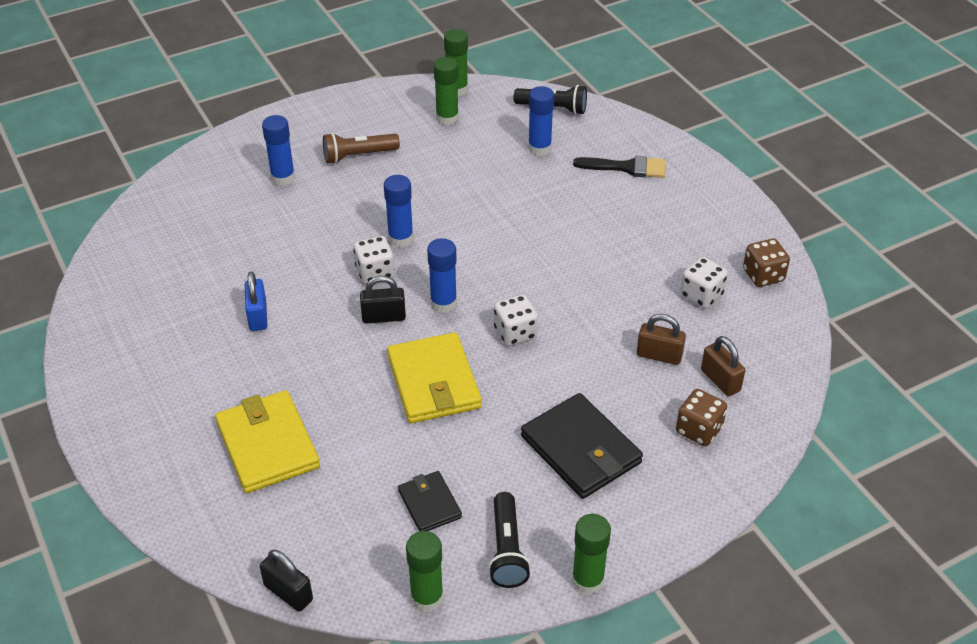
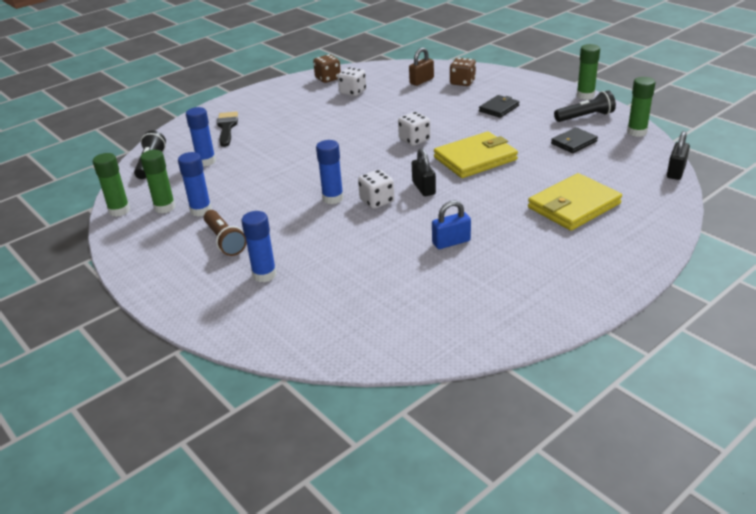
camera: 100 degrees left, 10 degrees down
blue glue stick [427,238,457,313] -> blue glue stick moved to [178,152,212,217]
black wallet [521,393,643,499] -> black wallet [479,95,520,118], size x0.56
brown padlock [637,314,686,365] -> none

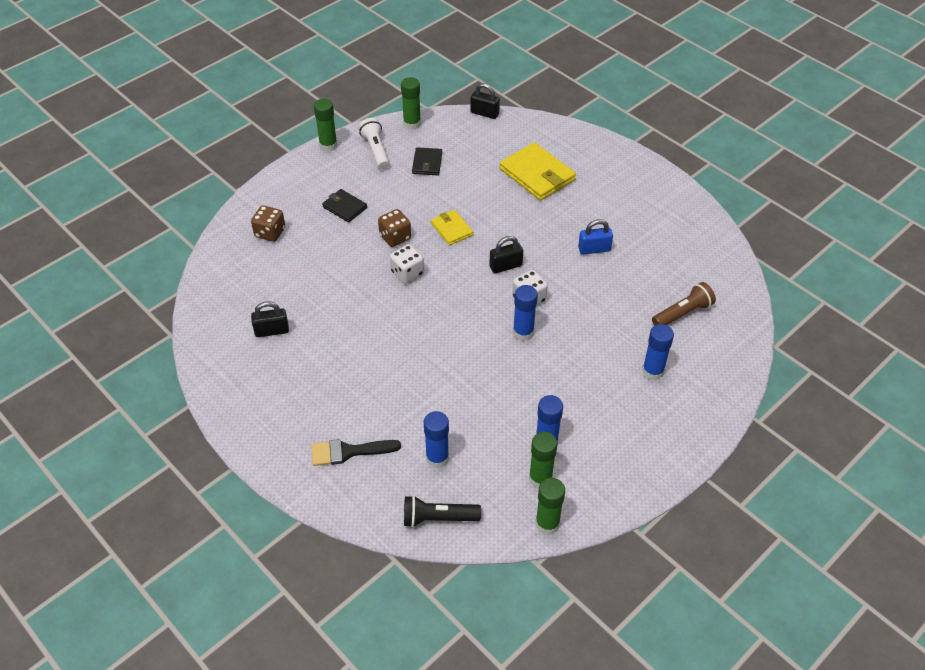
camera: 95 degrees left, 15 degrees up
brown flashlight [204,210,247,256] -> brown flashlight moved to [652,282,716,326]
brown dice [313,54,341,83] -> brown dice moved to [378,209,411,247]
white dice [338,67,366,96] -> black padlock [251,301,289,337]
brown padlock [409,48,434,86] -> none
blue padlock [432,200,471,249] -> blue padlock turned 75 degrees counterclockwise [578,219,613,255]
yellow wallet [434,132,518,178] -> yellow wallet [431,210,473,245], size x0.56
black wallet [551,127,598,153] -> black wallet turned 45 degrees clockwise [412,147,442,175]
black flashlight [554,91,616,122] -> white flashlight [359,118,390,170]

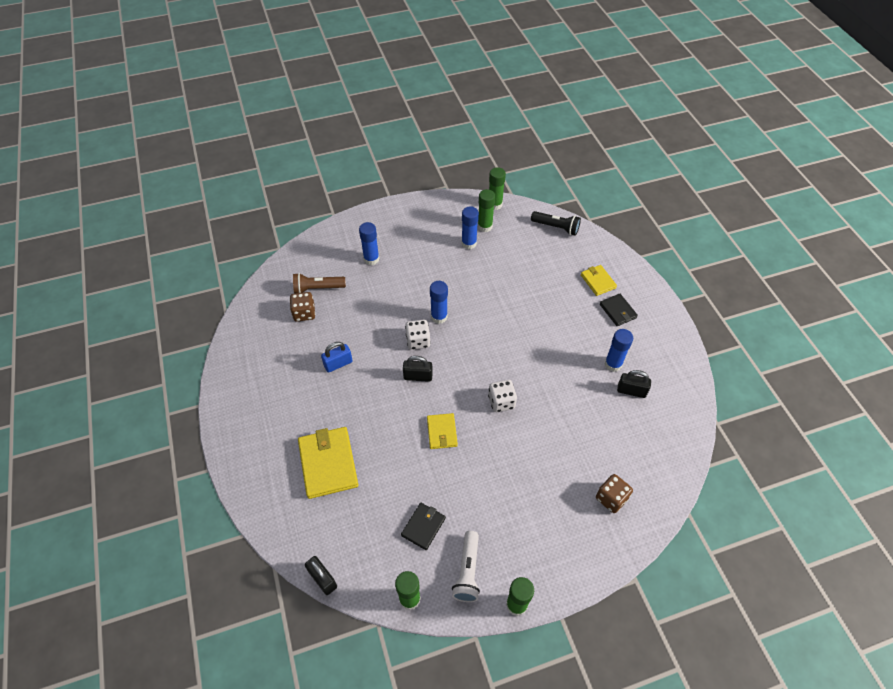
camera: 155 degrees left, 5 degrees up
black brush [311,439,401,466] -> yellow wallet [581,265,617,296]
black wallet [322,189,367,223] -> black wallet moved to [600,294,638,326]
brown dice [378,209,411,247] -> brown dice moved to [290,292,315,322]
blue glue stick [424,411,449,468] -> blue glue stick moved to [605,329,633,372]
blue padlock [578,219,613,255] -> blue padlock turned 45 degrees counterclockwise [321,342,353,373]

